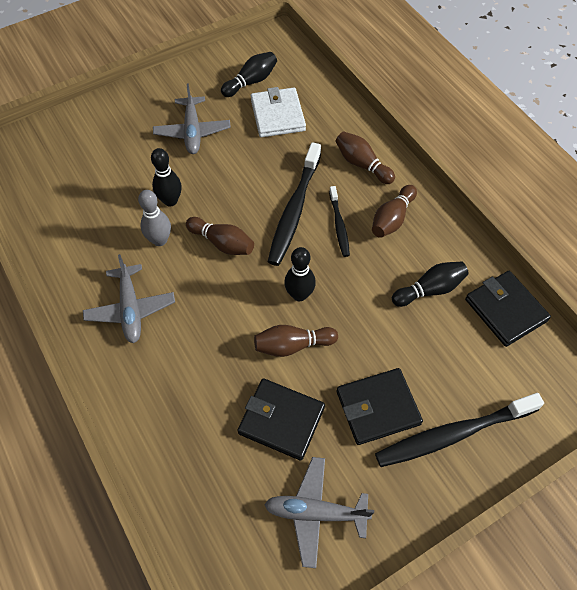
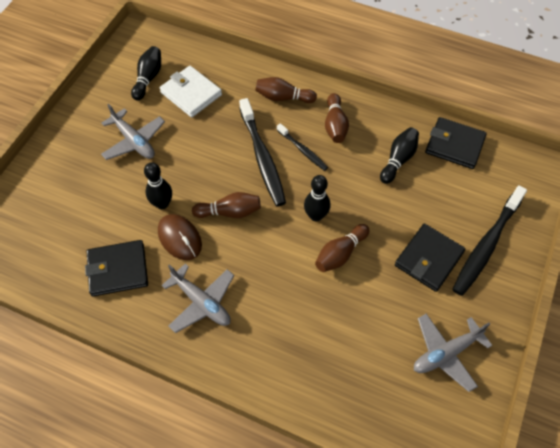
camera: 35 degrees left, 0 degrees up
grey bowling pin [138,190,171,246] -> brown mouse [158,214,202,260]
black wallet [237,378,325,461] -> black wallet moved to [85,240,148,297]

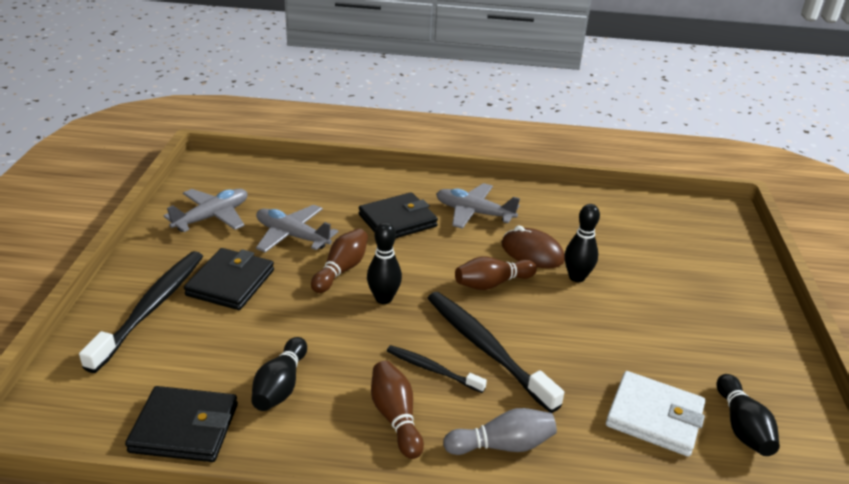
camera: 160 degrees right, 25 degrees down
black wallet [85,240,148,297] -> black wallet moved to [359,192,438,238]
grey plane [101,104,165,160] -> grey plane moved to [256,205,338,253]
brown bowling pin [255,77,317,103] -> grey bowling pin [443,408,557,455]

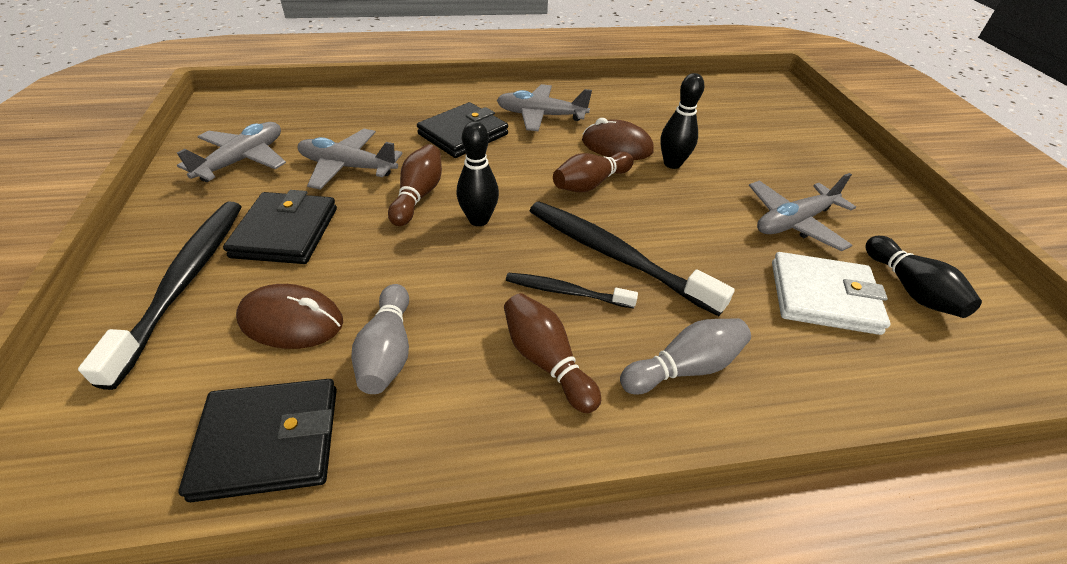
camera: 15 degrees left, 10 degrees up
black bowling pin [251,337,307,411] -> grey bowling pin [351,284,409,394]
none -> brown mouse [236,284,343,349]
none -> grey plane [749,173,856,251]

